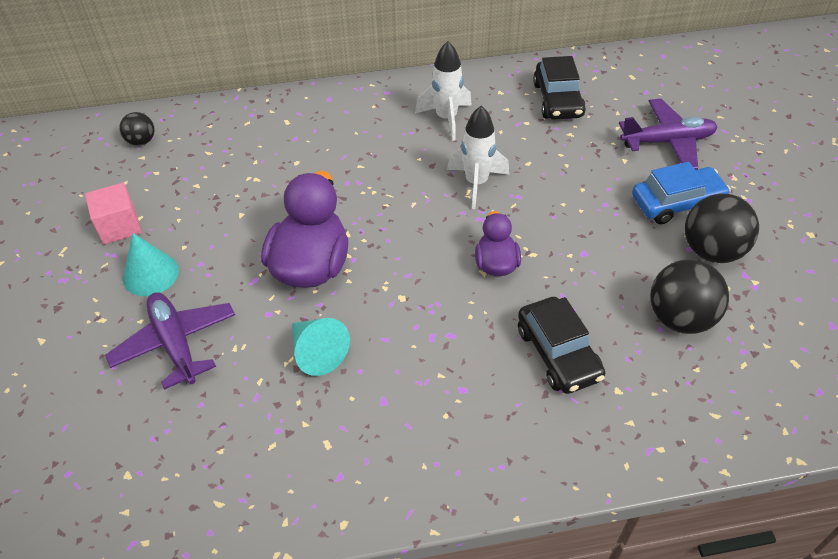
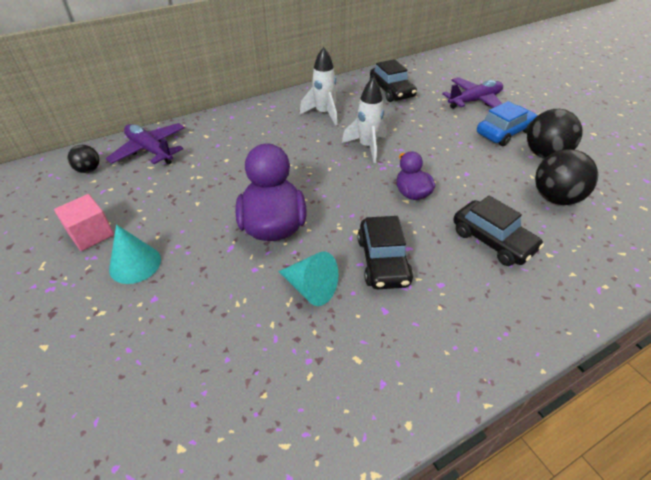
camera: 20 degrees left, 5 degrees down
purple plane [105,292,235,390] -> purple plane moved to [106,123,185,165]
none -> black car [357,216,413,289]

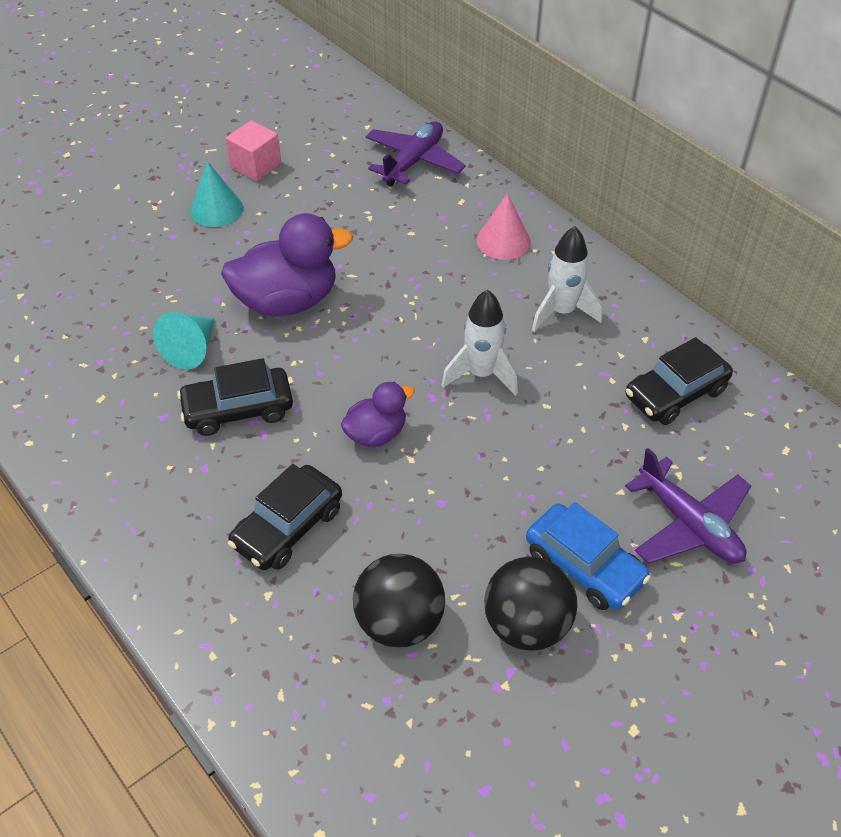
camera: 80 degrees right, 5 degrees up
black ball [68,145,99,173] -> none
none -> pink cone [476,193,531,260]

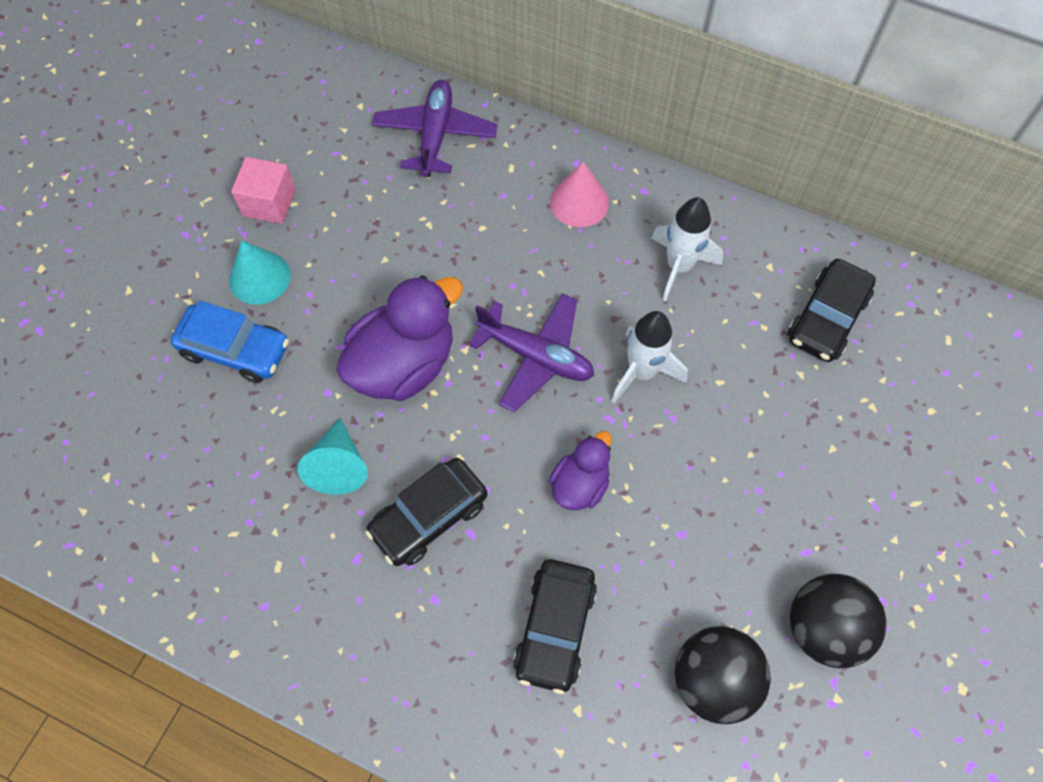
camera: 25 degrees left, 15 degrees up
blue car [526,502,651,610] -> blue car moved to [171,301,289,383]
purple plane [625,448,751,564] -> purple plane moved to [469,293,594,412]

